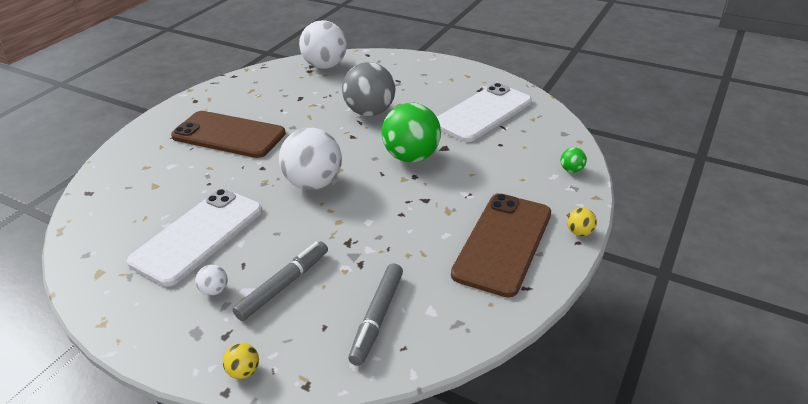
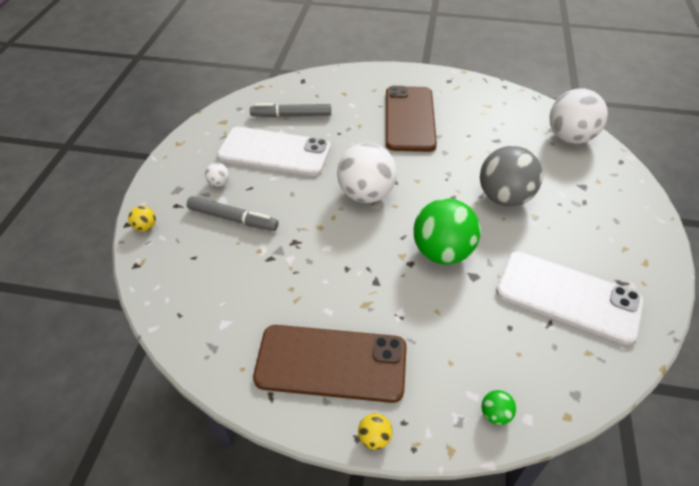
camera: 70 degrees right, 10 degrees up
grey marker [348,263,403,366] -> grey marker moved to [250,103,331,117]

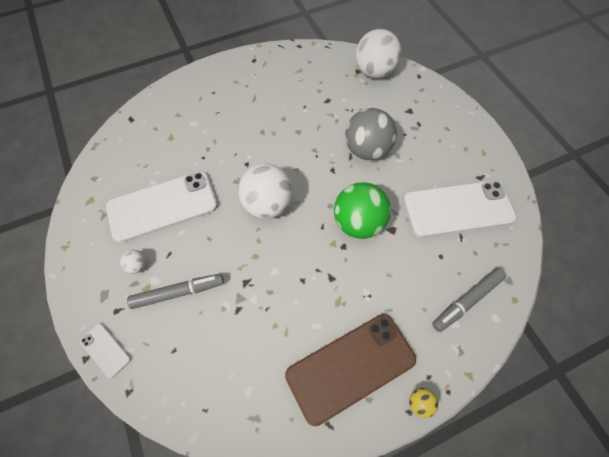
camera: 35 degrees left, 15 degrees up
yellow ball [128,206,156,232] -> white phone [80,324,131,378]
grey marker [250,103,331,117] -> grey marker moved to [432,268,507,332]
brown phone [386,86,437,152] -> none
green ball [481,390,516,425] -> none

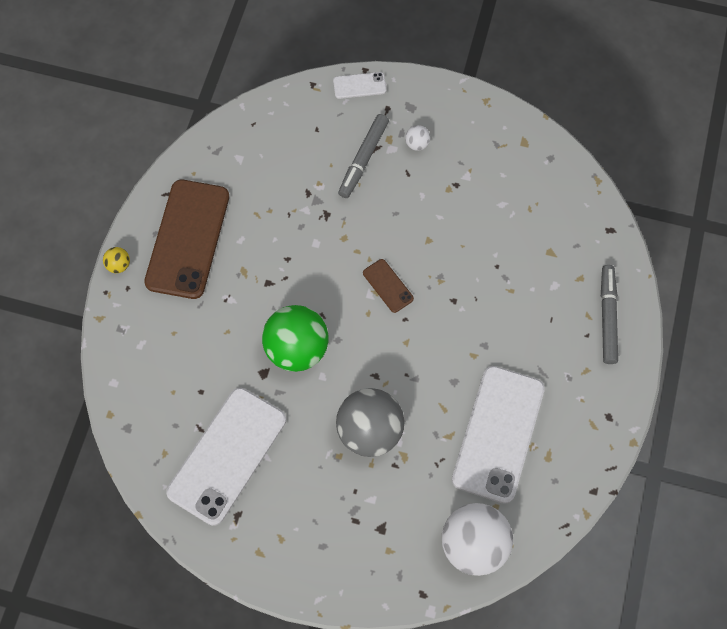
camera: 130 degrees right, 5 degrees up
white phone [106,171,217,243] -> white phone moved to [452,366,545,504]
white ball [238,163,294,219] -> brown phone [363,259,414,313]
grey marker [432,268,507,332] -> grey marker moved to [601,265,618,364]

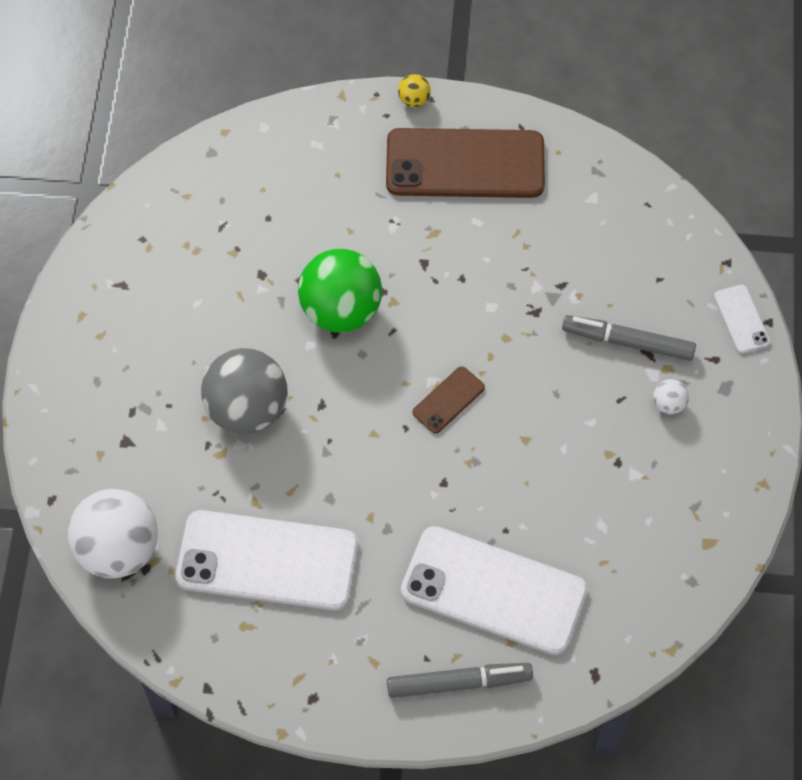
camera: 80 degrees right, 5 degrees down
white phone [166,388,286,526] -> white phone moved to [401,526,588,655]

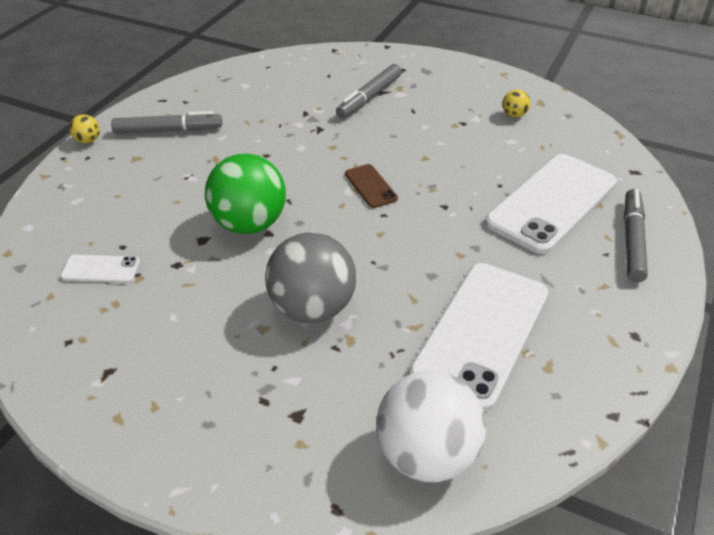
camera: 70 degrees left, 20 degrees down
brown phone [386,128,545,198] -> grey marker [111,111,222,134]
white ball [653,379,689,415] -> none
white phone [714,285,770,354] -> white phone moved to [60,254,140,283]
none -> yellow ball [502,90,530,117]

